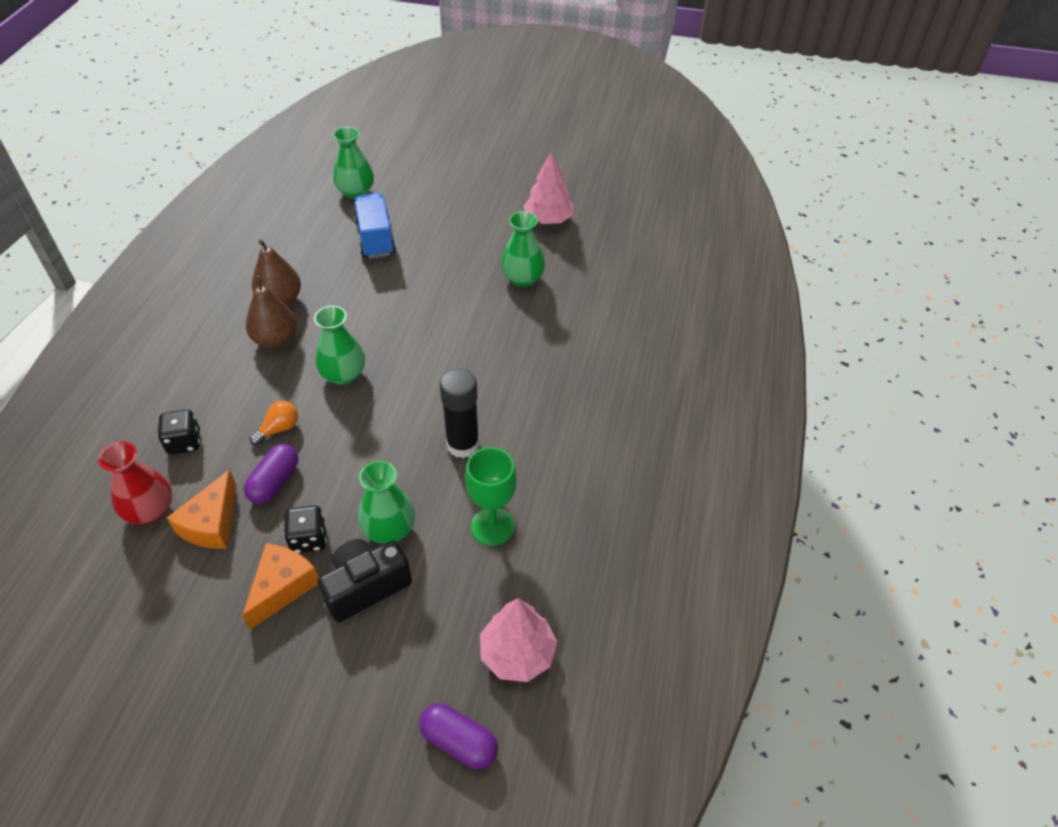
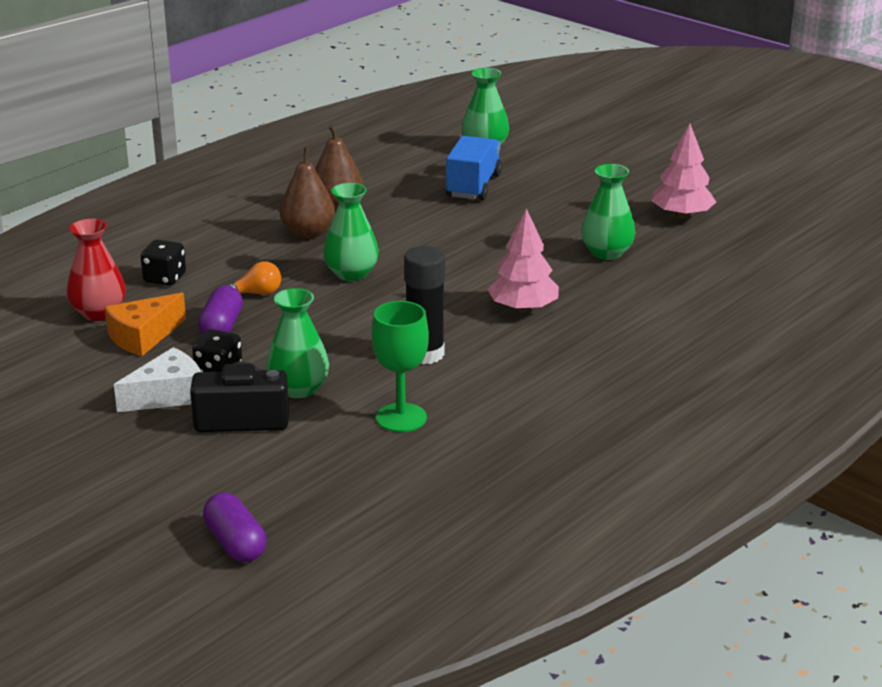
camera: 30 degrees right, 20 degrees down
orange cheese [242,543,319,630] -> white cheese [114,347,201,412]
purple capsule [244,444,298,504] -> purple capsule turned 45 degrees counterclockwise [198,285,243,334]
pink tree [480,599,557,682] -> pink tree moved to [487,208,559,312]

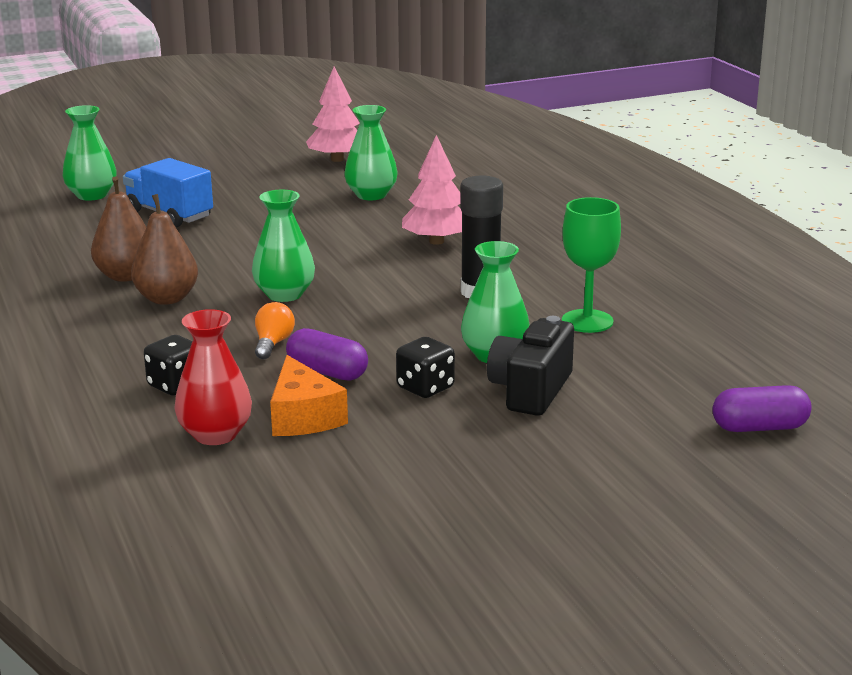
camera: 65 degrees left, 5 degrees down
white cheese [114,347,201,412] -> none

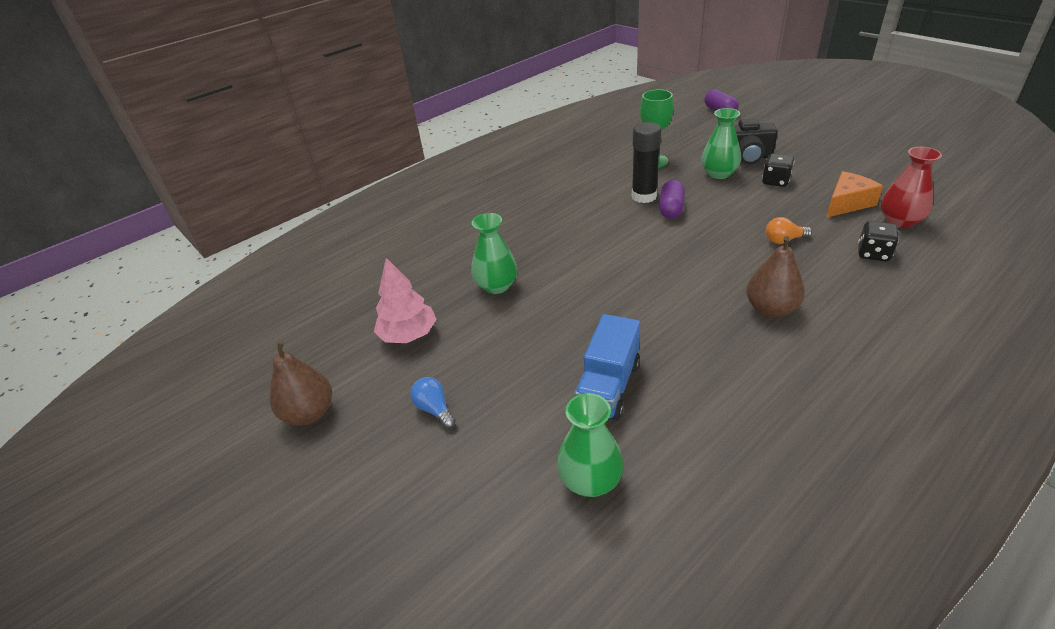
camera: 105 degrees left, 15 degrees up
brown pear [91,176,146,282] -> brown pear moved to [270,341,332,425]
green vase [252,190,315,302] -> none
purple capsule [286,328,368,381] -> purple capsule moved to [659,180,685,219]
pink tree [402,135,462,245] -> none
none -> blue light bulb [410,377,456,429]

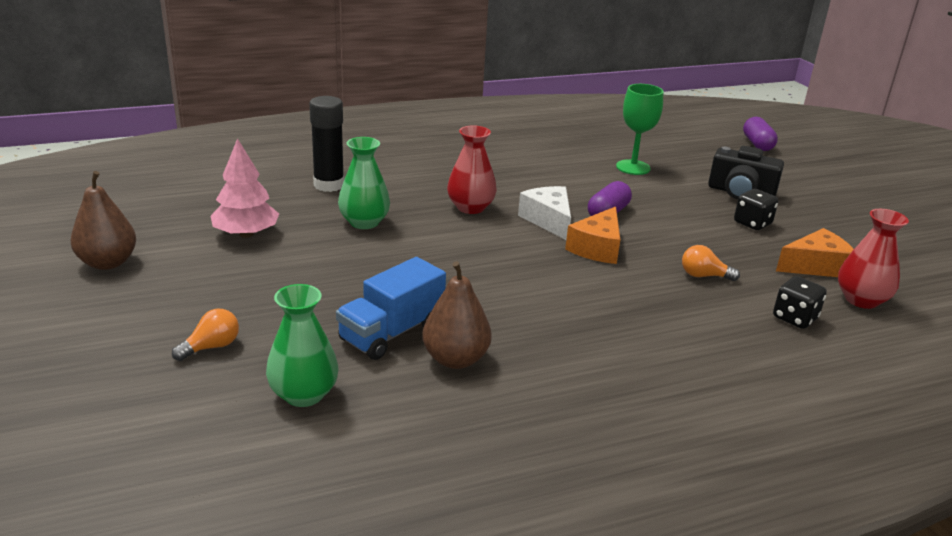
camera: 15 degrees right, 10 degrees down
blue light bulb [410,377,456,429] -> none
black glue stick [632,122,661,203] -> black glue stick moved to [309,96,344,192]
green vase [701,108,741,179] -> none
brown pear [746,236,805,317] -> brown pear moved to [422,261,492,369]
none -> orange light bulb [172,309,239,361]
none -> red vase [447,125,496,214]
none -> white cheese [518,186,571,240]
none -> orange cheese [565,206,620,264]

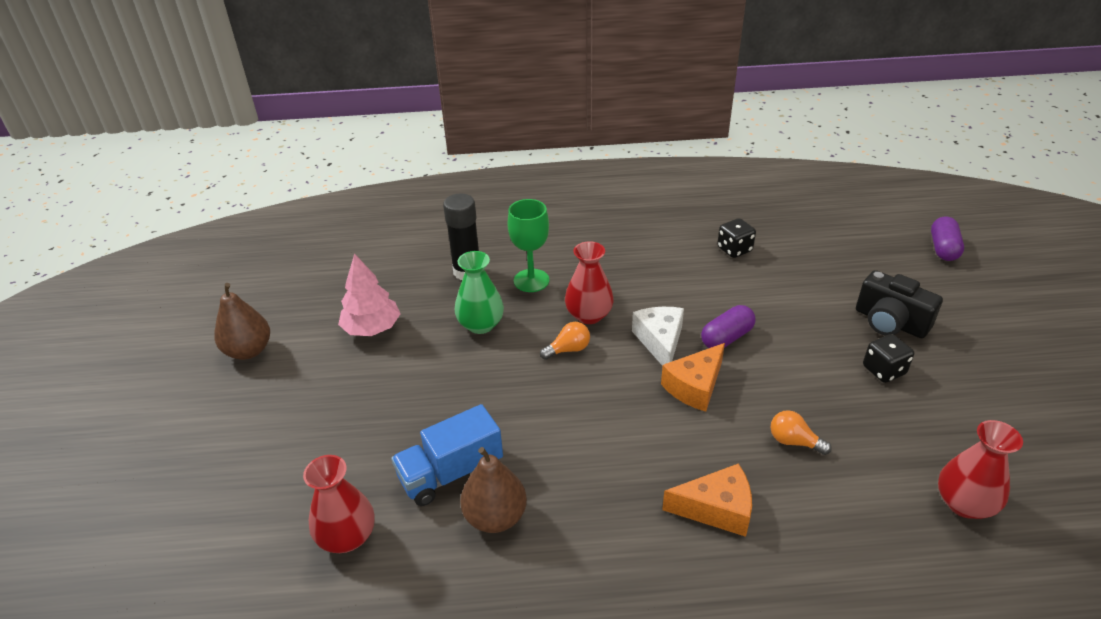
camera: 20 degrees right, 10 degrees up
orange light bulb [172,309,239,361] -> orange light bulb moved to [540,322,590,360]
green vase [266,284,339,407] -> red vase [303,455,375,553]
green goblet [616,84,663,175] -> green goblet moved to [507,199,549,292]
black dice [773,276,827,329] -> black dice moved to [717,218,756,258]
orange cheese [776,228,854,277] -> orange cheese moved to [662,463,752,537]

